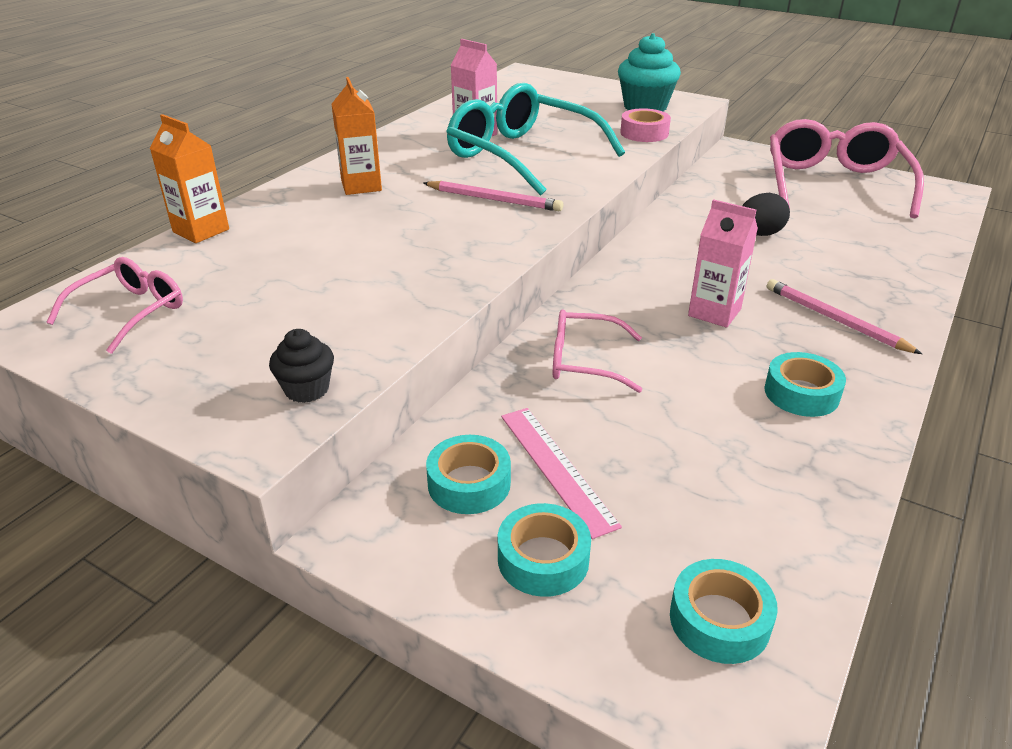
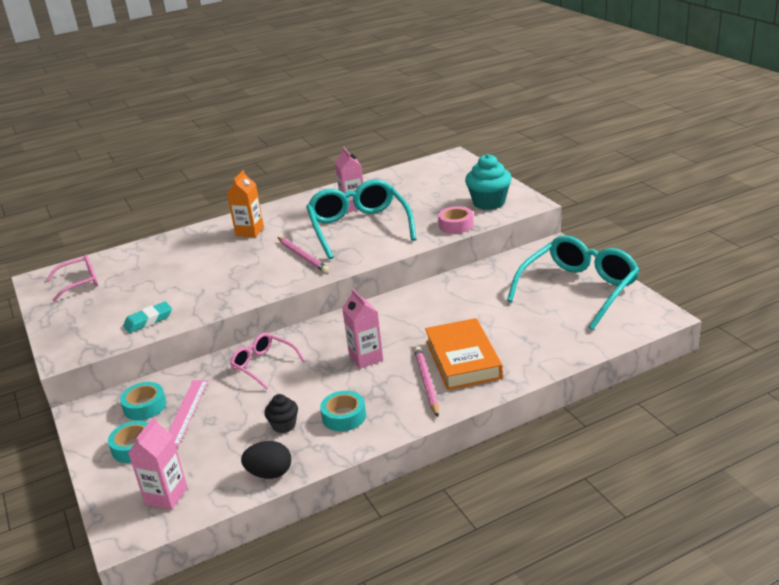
camera: 35 degrees right, 5 degrees down
orange carton [149,114,229,243] -> none
black cupcake [269,329,334,403] -> black cupcake moved to [264,394,298,433]
turquoise tape [670,559,778,664] -> pink carton [128,417,188,510]
black egg [742,193,790,236] -> black egg moved to [241,441,291,479]
pink glasses [770,119,924,218] -> turquoise glasses [507,235,640,330]
none -> turquoise eraser [123,301,172,333]
none -> orange book [425,318,503,390]

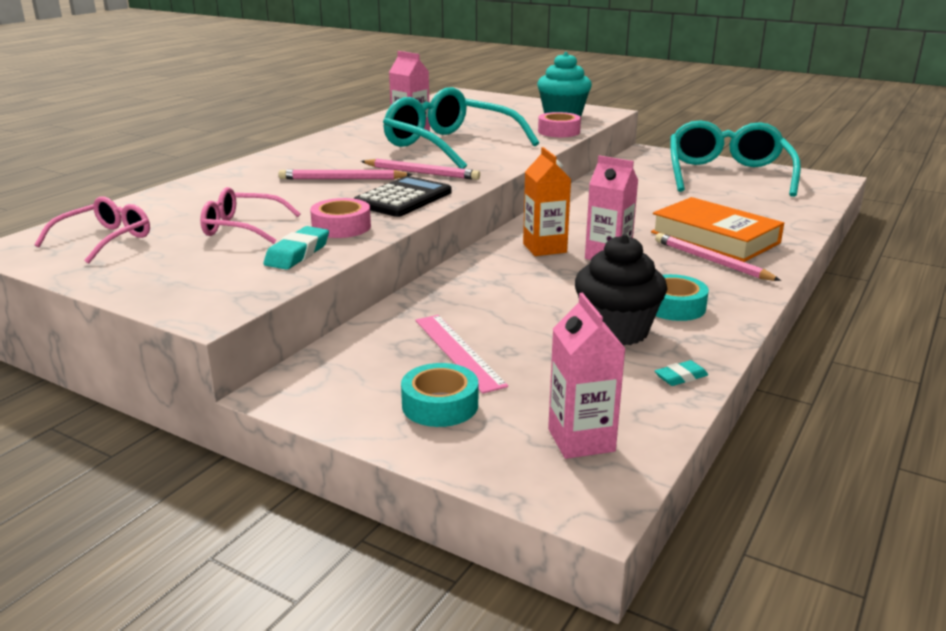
camera: 35 degrees left, 5 degrees down
turquoise tape [120,382,166,420] -> none
orange carton [227,170,264,237] -> orange carton moved to [523,147,571,256]
pink glasses [230,333,305,389] -> pink glasses moved to [200,187,301,244]
black egg [241,441,291,479] -> turquoise eraser [655,360,708,386]
black cupcake [264,394,298,433] -> black cupcake [575,234,667,346], size x1.81
none -> pink pencil [278,170,413,179]
none -> pink tape [310,198,371,238]
none -> black calculator [353,176,451,217]

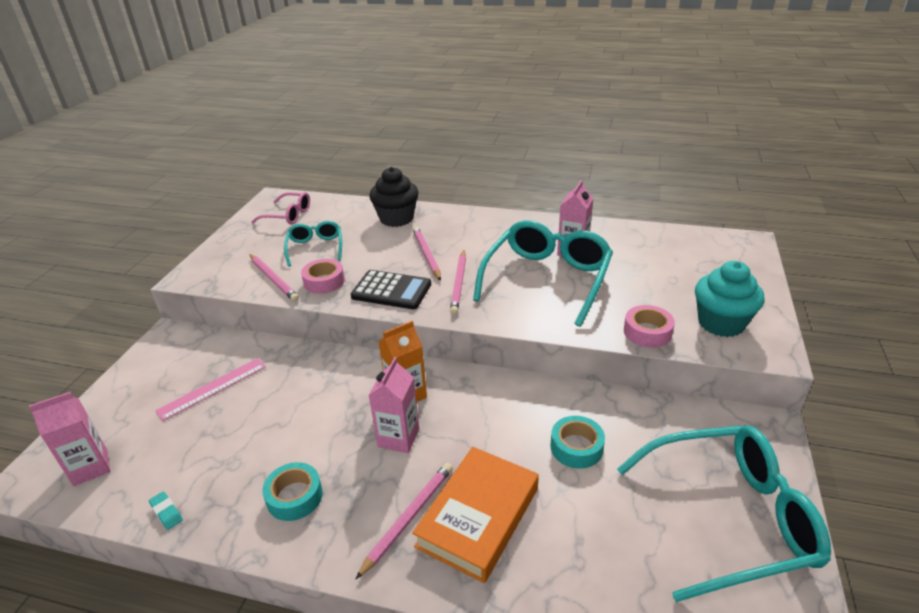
camera: 75 degrees right, 10 degrees up
pink glasses [200,187,301,244] -> turquoise glasses [284,221,342,267]
turquoise eraser [264,226,329,270] -> pink pencil [250,254,299,302]
turquoise tape [401,363,478,427] -> turquoise tape moved to [551,416,605,469]
black cupcake [575,234,667,346] -> black cupcake moved to [369,167,419,227]

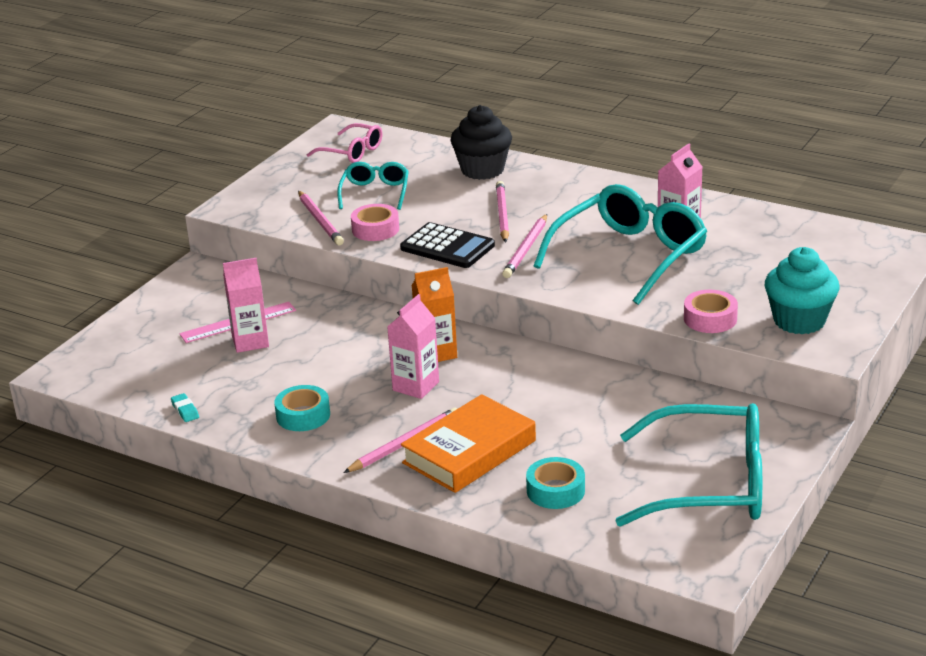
camera: 15 degrees right, 5 degrees down
pink carton [29,392,110,486] -> pink carton moved to [223,258,269,353]
turquoise tape [551,416,605,469] -> turquoise tape moved to [526,457,585,509]

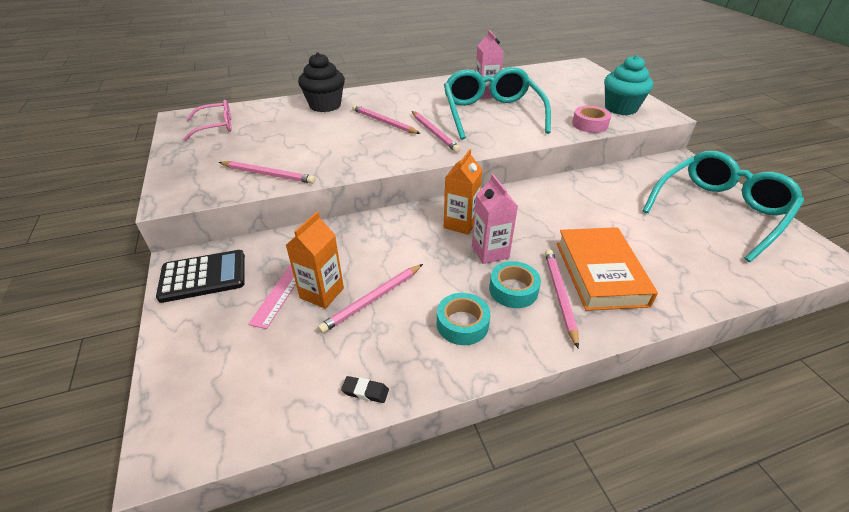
camera: 50 degrees left, 10 degrees up
turquoise eraser [171,393,199,422] -> black eraser [341,376,389,403]
pink carton [223,258,269,353] -> orange carton [286,212,344,309]
turquoise glasses [337,162,409,210] -> none
pink tape [351,204,399,241] -> none
black calculator [400,222,495,268] -> black calculator moved to [156,250,245,303]
turquoise tape [526,457,585,509] -> turquoise tape moved to [489,261,541,308]
none -> pink pencil [318,264,423,333]

